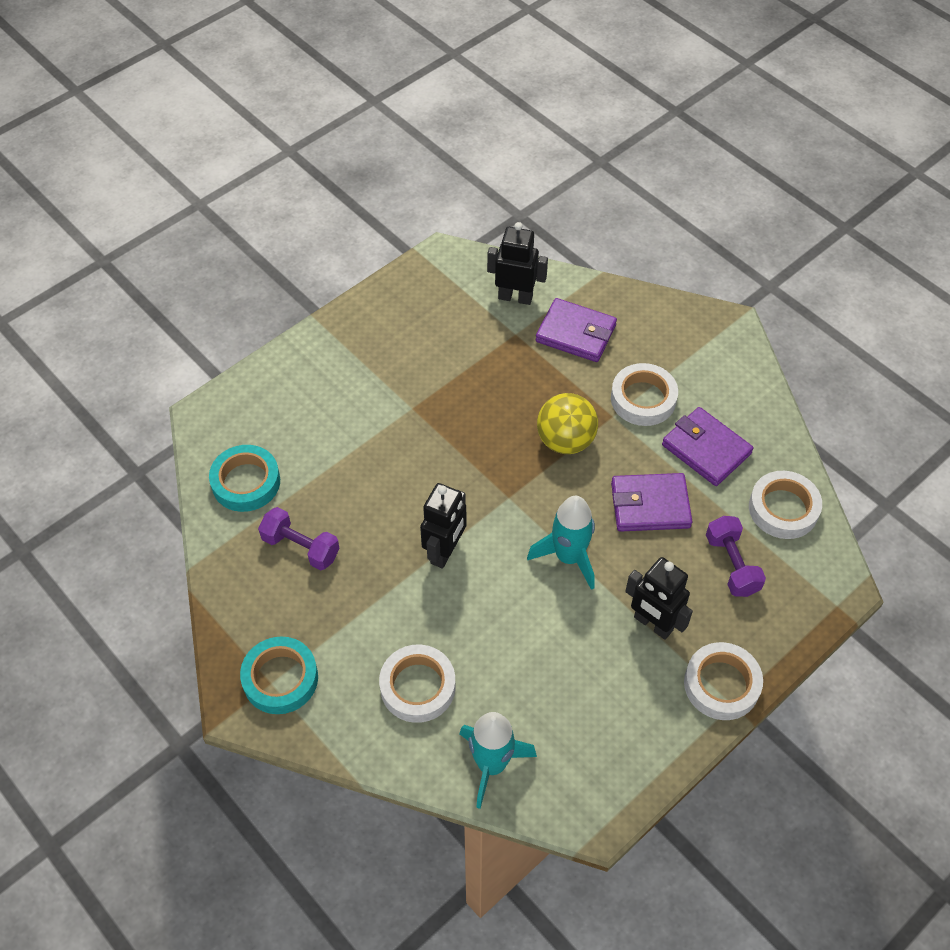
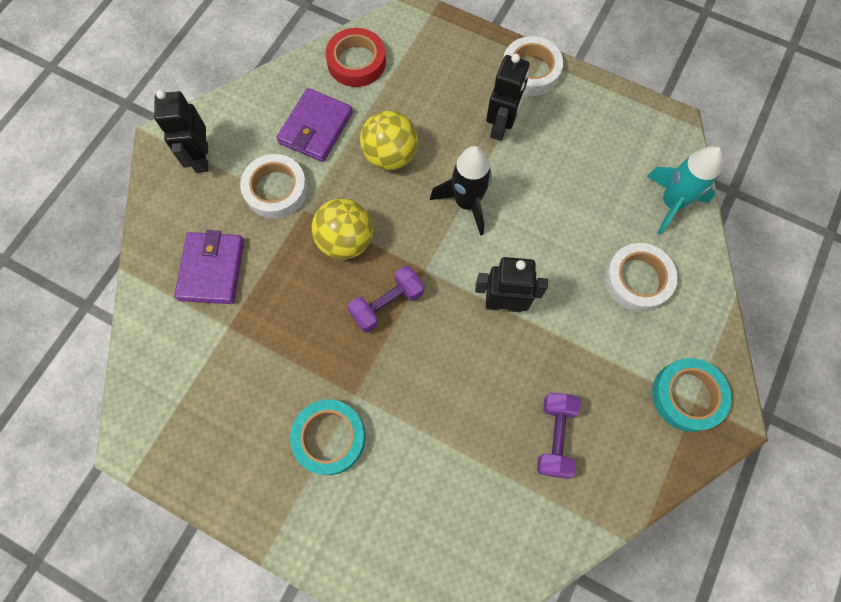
camera: 110 degrees left, 15 degrees up
turquoise tape [209,445,280,512] -> turquoise tape moved to [290,400,365,475]
black robot [487,222,548,305] -> black robot moved to [154,90,208,173]
turquoise rocket [527,496,595,590] -> black rocket [430,146,492,236]
purple wallet [611,473,692,532] -> yellow ball [360,110,418,170]
purple dumbbell [706,516,766,597] -> purple dumbbell moved to [347,266,424,333]
white tape [749,471,822,539] -> red tape [325,28,386,87]

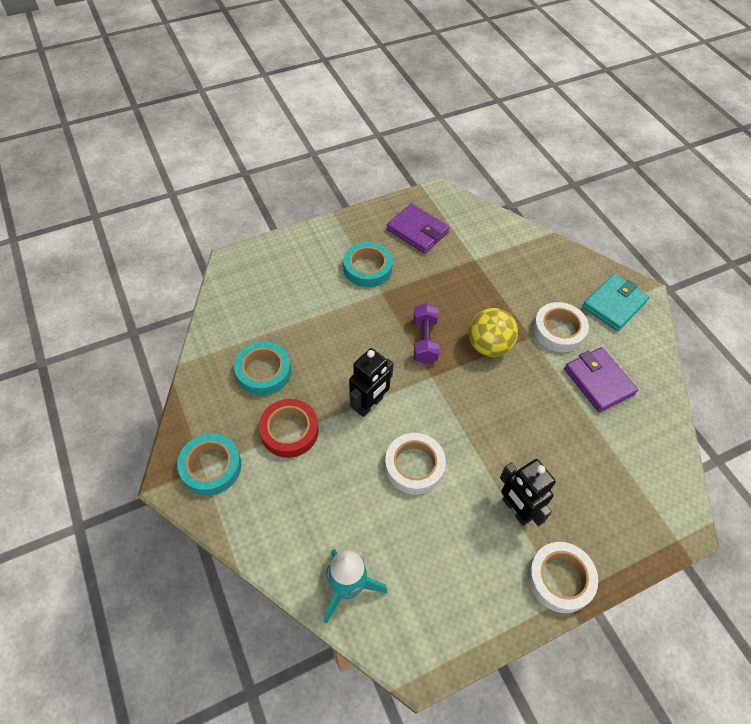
camera: 125 degrees right, 15 degrees down
black robot [154,90,208,173] -> turquoise wallet [582,274,649,331]
purple wallet [174,230,244,304] -> purple wallet moved to [387,203,450,253]
red tape [325,28,386,87] -> red tape moved to [259,399,319,458]
yellow ball [360,110,418,170] -> none
black rocket [430,146,492,236] -> none
purple dumbbell [537,393,581,479] -> turquoise tape [234,341,291,396]
white tape [604,243,678,311] -> white tape moved to [385,433,446,494]

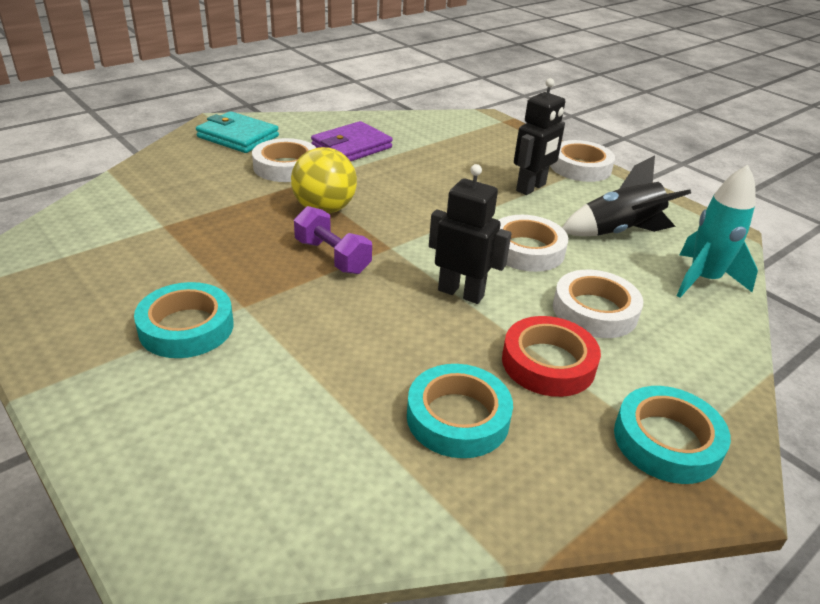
camera: 105 degrees left, 20 degrees down
purple wallet [387,203,450,253] -> none
purple dumbbell [413,303,440,364] -> purple dumbbell turned 60 degrees clockwise [294,206,372,274]
none -> white tape [553,270,643,338]
none -> black rocket [562,156,691,236]

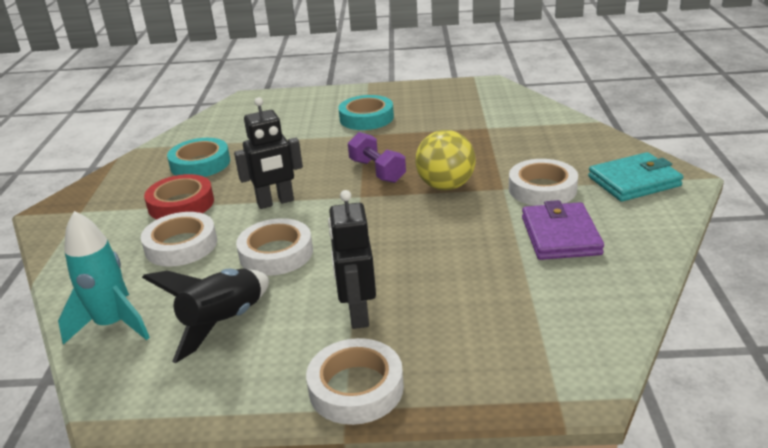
camera: 135 degrees right, 5 degrees down
purple dumbbell [294,206,372,274] -> purple dumbbell turned 60 degrees clockwise [348,132,406,183]
turquoise tape [614,386,731,484] -> none

